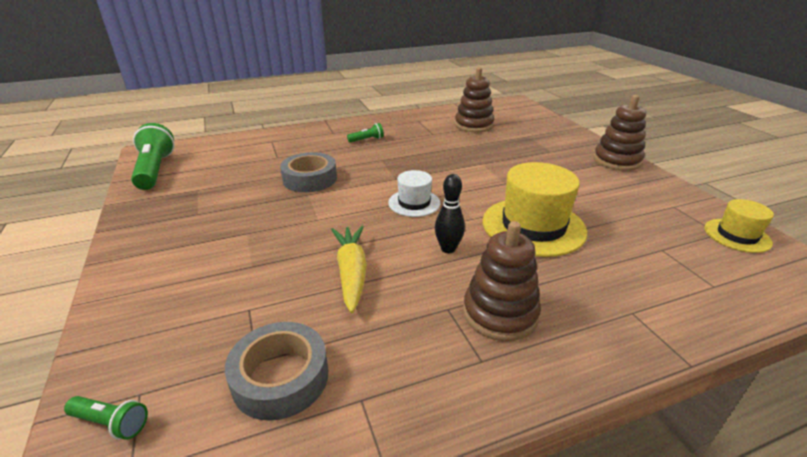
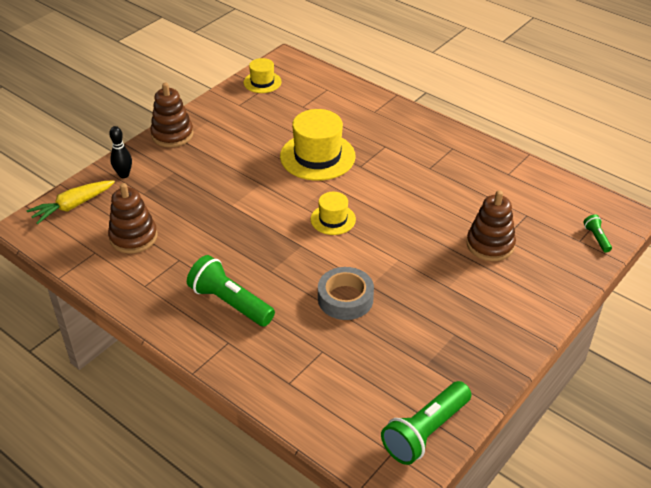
camera: 120 degrees left, 10 degrees up
grey tape [225,322,328,421] -> none
yellow carrot [331,226,367,313] -> yellow carrot moved to [26,180,115,224]
green flashlight [347,123,384,143] -> green flashlight [187,255,275,327], size x2.11
white hat [388,170,441,217] -> yellow hat [311,192,356,235]
black bowling pin [435,174,465,253] -> black bowling pin moved to [109,126,132,178]
brown stacking toy [463,221,541,341] -> brown stacking toy moved to [466,190,516,261]

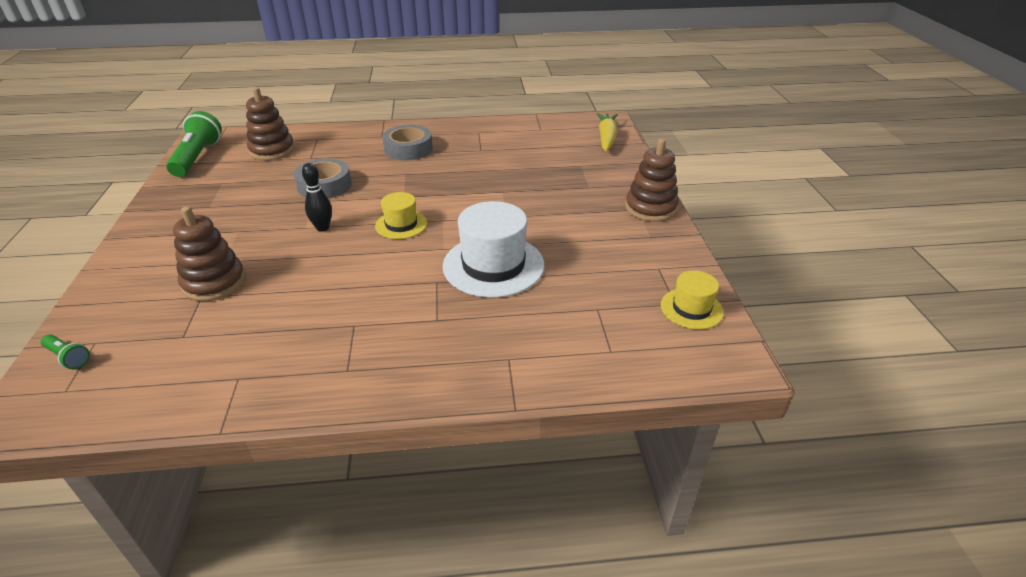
camera: 135 degrees right, 5 degrees down
brown stacking toy [108,183,158,254] -> brown stacking toy moved to [246,87,295,160]
black bowling pin [109,126,132,178] -> black bowling pin moved to [302,163,332,232]
green flashlight [187,255,275,327] -> grey tape [382,125,433,160]
yellow hat [280,109,356,181] -> white hat [442,201,544,298]

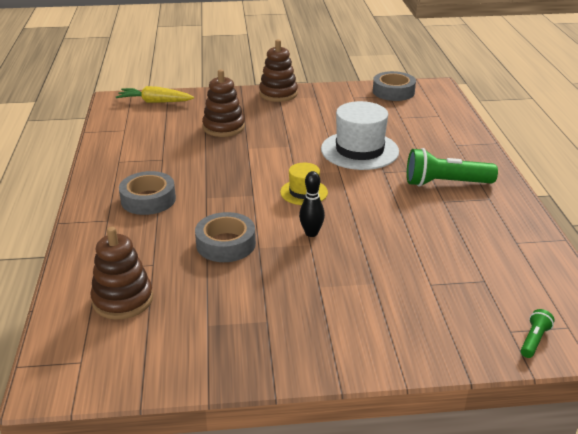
camera: 90 degrees left, 5 degrees down
green flashlight [166,111,222,177] -> green flashlight moved to [407,148,498,187]
brown stacking toy [173,206,245,301] -> brown stacking toy moved to [202,69,245,137]
yellow hat [661,270,724,329] -> grey tape [373,71,416,101]

